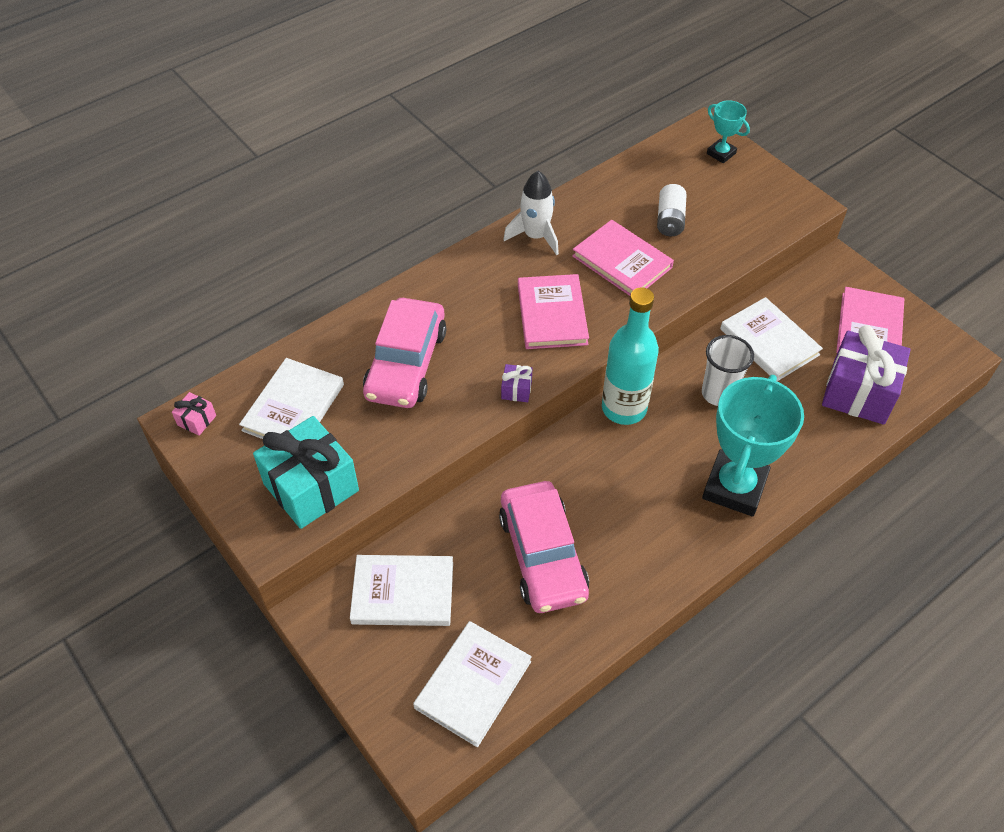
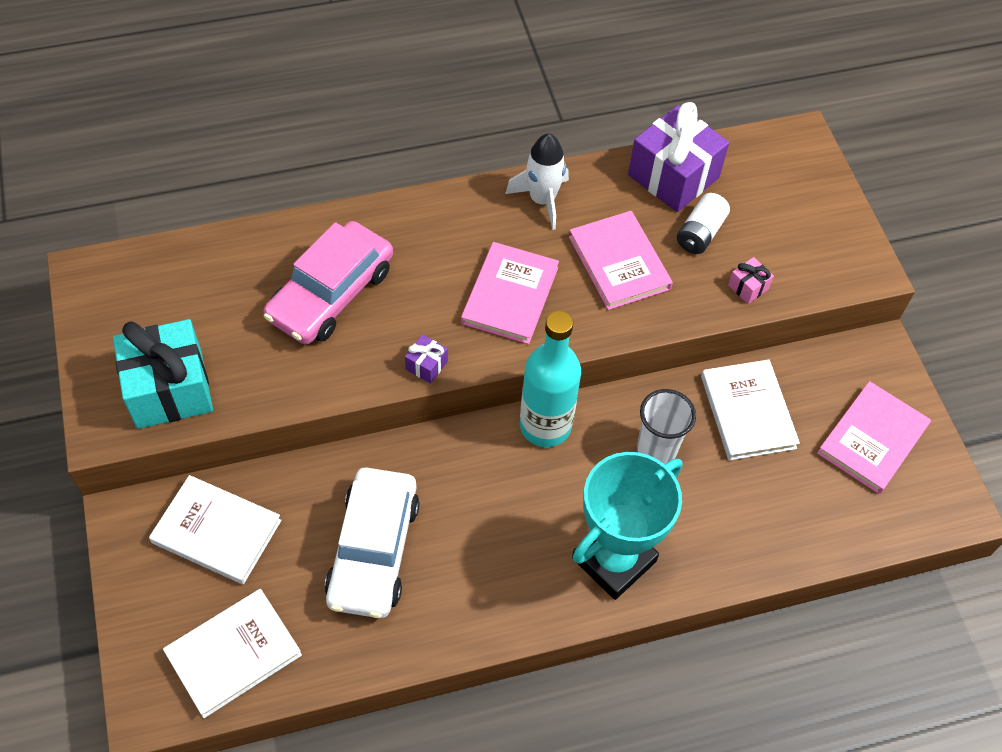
camera: 20 degrees right, 5 degrees up
pink gift [172,392,216,436] -> pink gift moved to [728,257,774,304]
white book [239,358,344,439] -> none
pink car [499,481,589,613] -> white car [325,468,419,618]
turquoise trophy [707,100,750,163] -> none
purple gift [822,325,910,425] -> purple gift moved to [628,102,729,212]

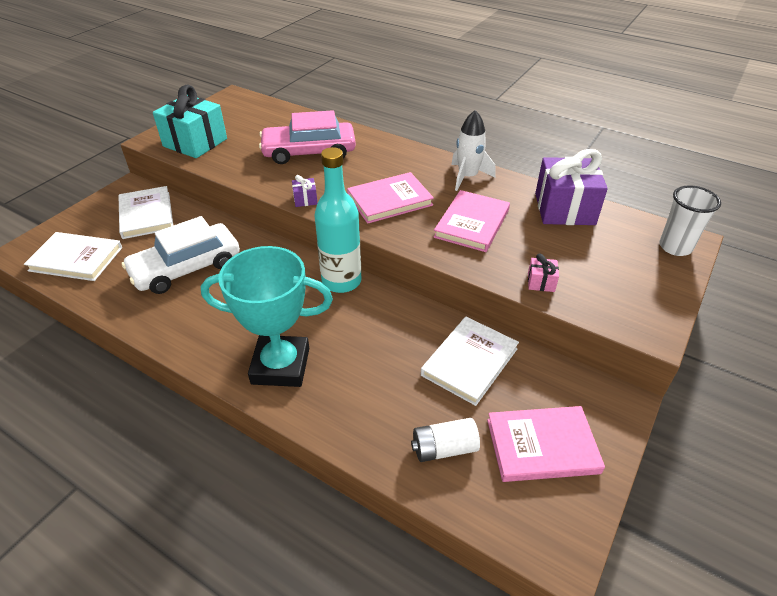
camera: 50 degrees right, 15 degrees down
white cup [637,389,696,464] -> white cup moved to [659,185,721,256]
white battery [677,193,730,254] -> white battery moved to [411,418,480,462]

